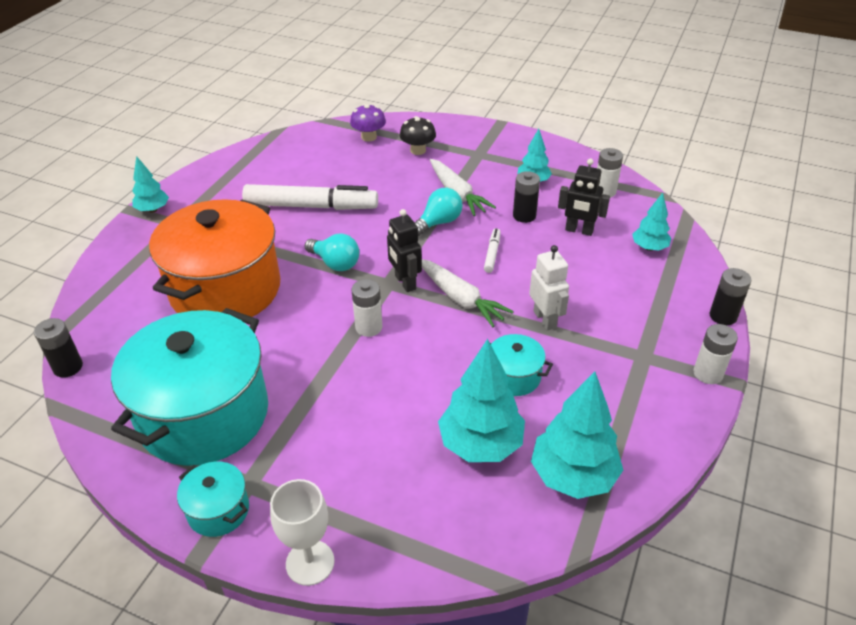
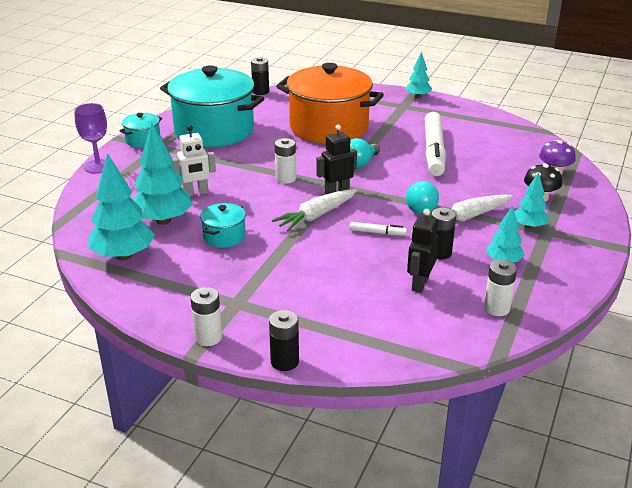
camera: 90 degrees right, 10 degrees down
white goblet [270,479,334,586] -> purple goblet [74,103,107,173]
turquoise light bulb [414,188,463,236] -> turquoise light bulb turned 45 degrees clockwise [406,181,439,214]
white robot [529,245,569,331] -> white robot moved to [172,125,216,196]
turquoise tree [632,193,671,251] -> turquoise tree moved to [514,172,549,229]

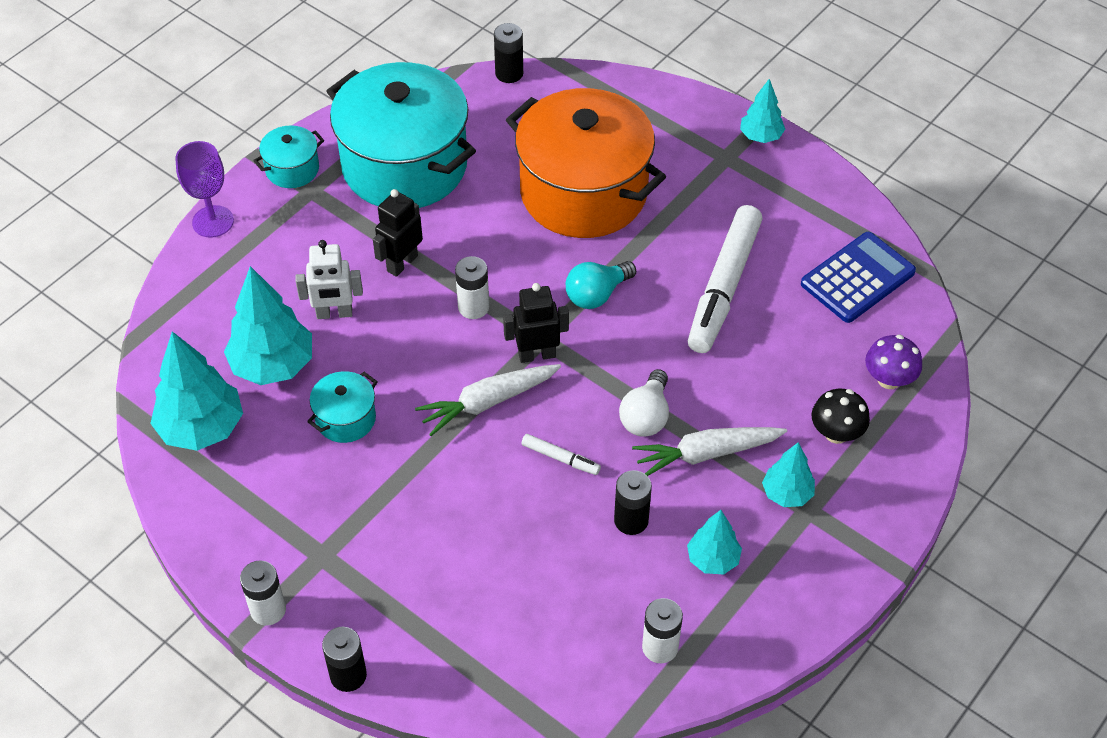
camera: 15 degrees right, 20 degrees up
turquoise light bulb [406,181,439,214] -> white light bulb [619,369,669,437]
black robot [407,209,439,293] -> black robot moved to [373,189,423,277]
none -> blue calculator [801,232,916,323]

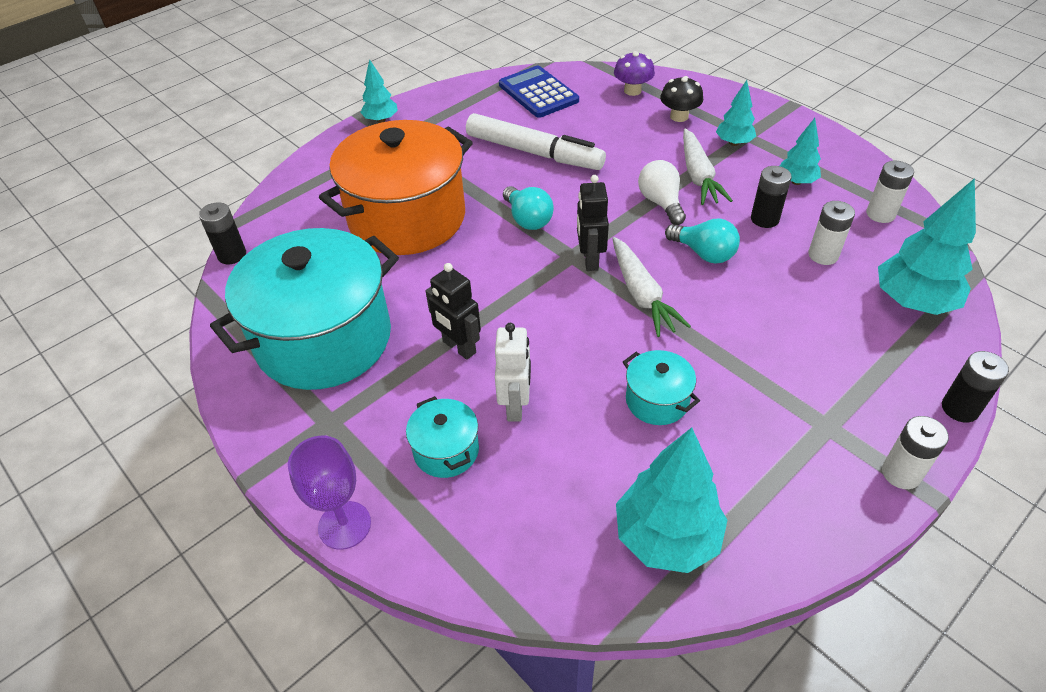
camera: 80 degrees left, 5 degrees down
turquoise tree [224,266,312,385] -> turquoise tree moved to [878,178,976,315]
turquoise pot [253,125,324,188] -> turquoise pot moved to [406,396,479,478]
white battery [455,256,489,319] -> white battery moved to [808,201,855,265]
white marker [521,434,601,475] -> turquoise light bulb [665,219,740,264]
white light bulb [619,369,669,437] -> white light bulb turned 135 degrees counterclockwise [638,160,686,225]

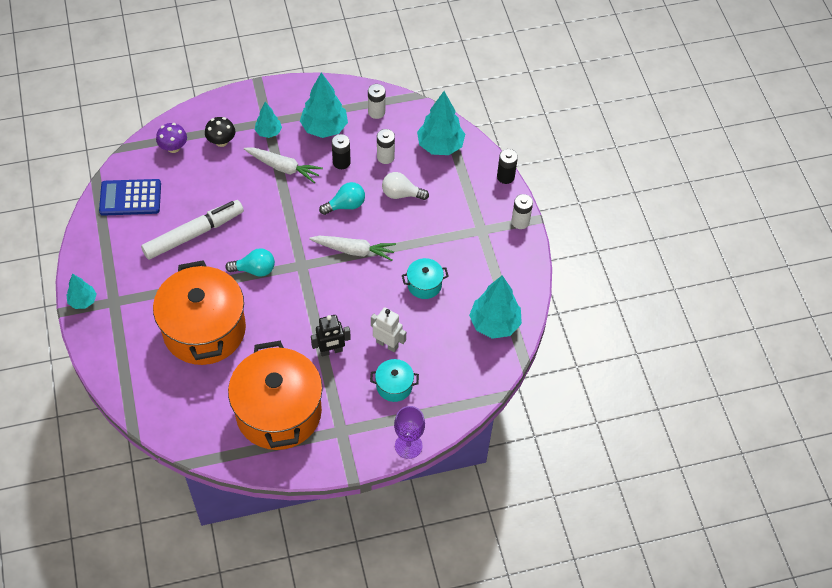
camera: 65 degrees left, 10 degrees up
black battery [199,202,246,264] -> none
turquoise pot [210,228,399,390] -> orange pot [228,341,322,450]
black robot [577,175,609,271] -> none
white light bulb [638,160,686,225] -> white light bulb moved to [382,172,429,200]
turquoise tree [780,118,821,185] -> turquoise tree [300,72,348,138], size x1.76

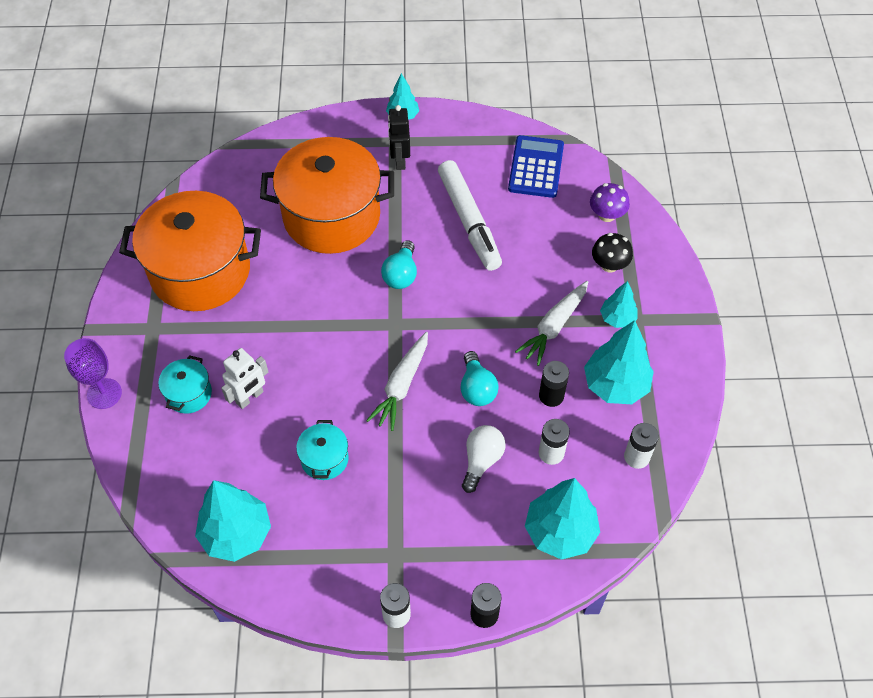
camera: 105 degrees right, 0 degrees up
black robot [311,315,351,356] -> black robot moved to [388,105,410,170]

